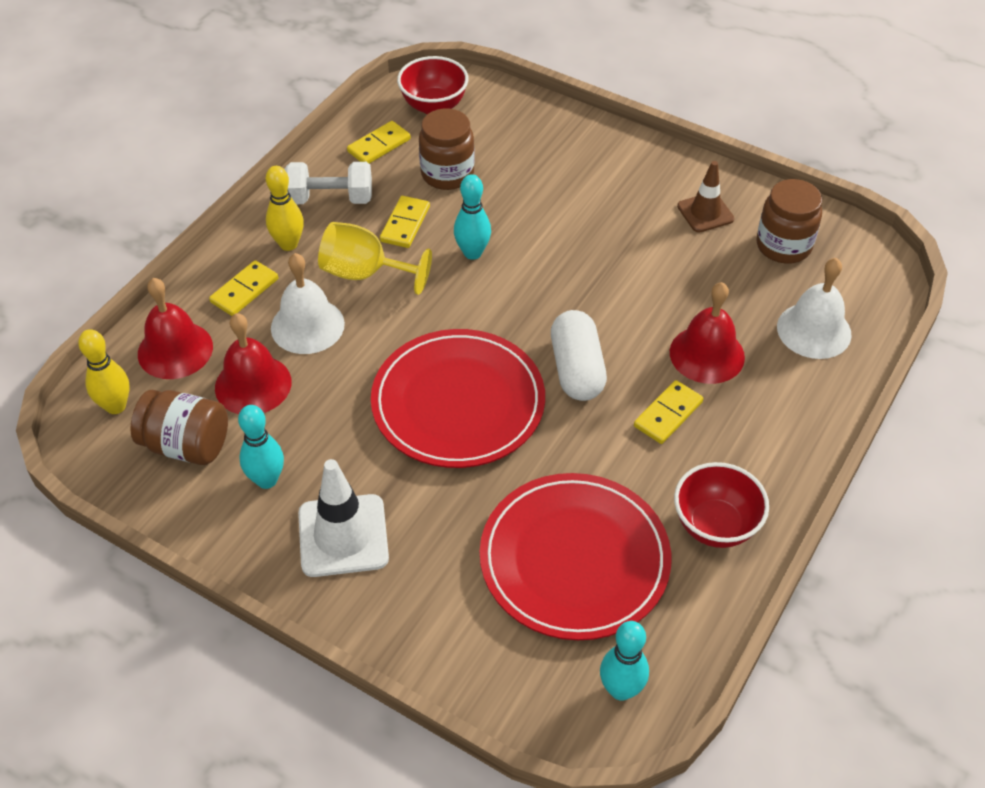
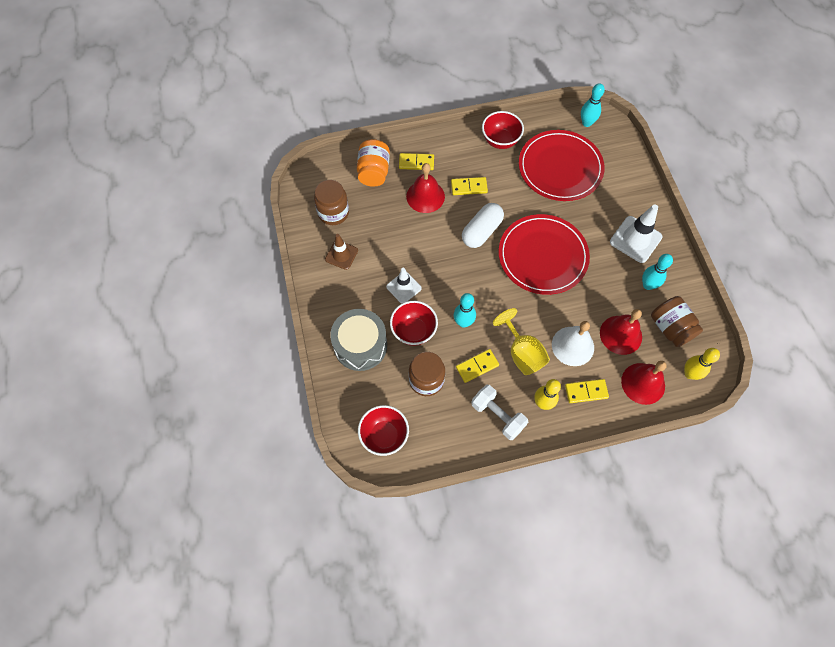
camera: 135 degrees left, 15 degrees up
yellow domino [347,121,411,163] -> yellow domino moved to [399,153,434,170]
white bell [777,258,852,359] -> orange jar [357,139,390,187]
none -> grey drum [330,309,387,371]
none -> white traffic cone [386,268,422,304]
none -> red bowl [390,301,438,346]

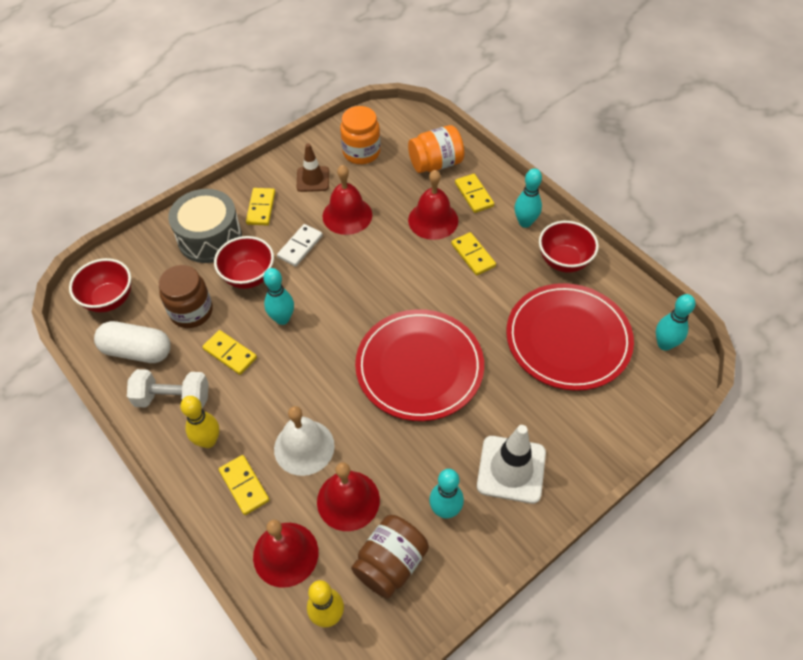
camera: 65 degrees right, 10 degrees down
brown jar [314,180,349,225] -> orange jar [340,106,381,164]
white traffic cone [386,268,422,304] -> white domino [277,224,323,267]
white capsule [462,203,504,248] -> white capsule moved to [94,321,171,363]
white dumbbell [471,385,528,440] -> white dumbbell turned 75 degrees clockwise [127,369,209,408]
yellow goblet [493,308,550,375] -> none
none -> yellow domino [246,188,275,225]
none -> red bell [323,165,372,235]
none -> turquoise bowling pin [514,168,542,228]

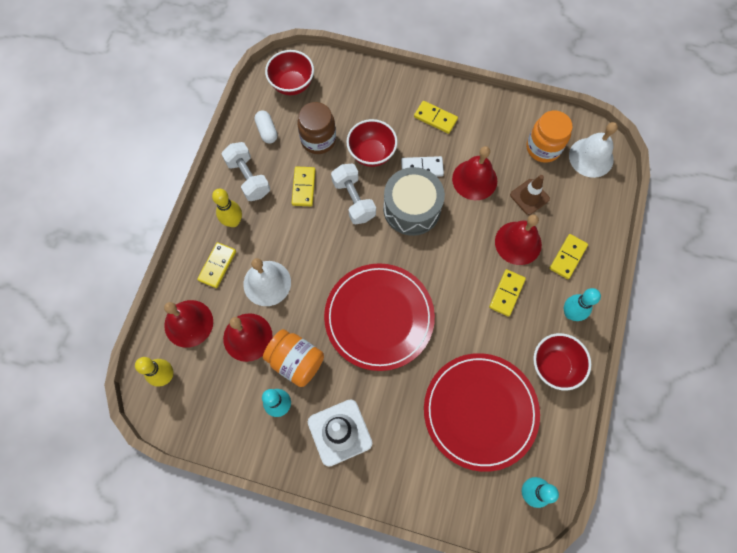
camera: 55 degrees right, 15 degrees up
white capsule [94,321,171,363] -> white capsule [254,110,277,144], size x0.60
grey drum [168,189,242,263] -> grey drum moved to [383,167,445,236]
yellow domino [246,188,275,225] -> yellow domino turned 60 degrees clockwise [414,101,458,134]
turquoise bowling pin [263,268,294,325] -> white dumbbell [331,164,376,225]
brown traffic cone [297,143,329,192] -> brown traffic cone moved to [510,175,550,215]
brown jar [351,515,429,598] -> none
orange jar [408,125,464,173] -> orange jar moved to [263,329,324,387]
none -> white bell [569,122,618,178]

